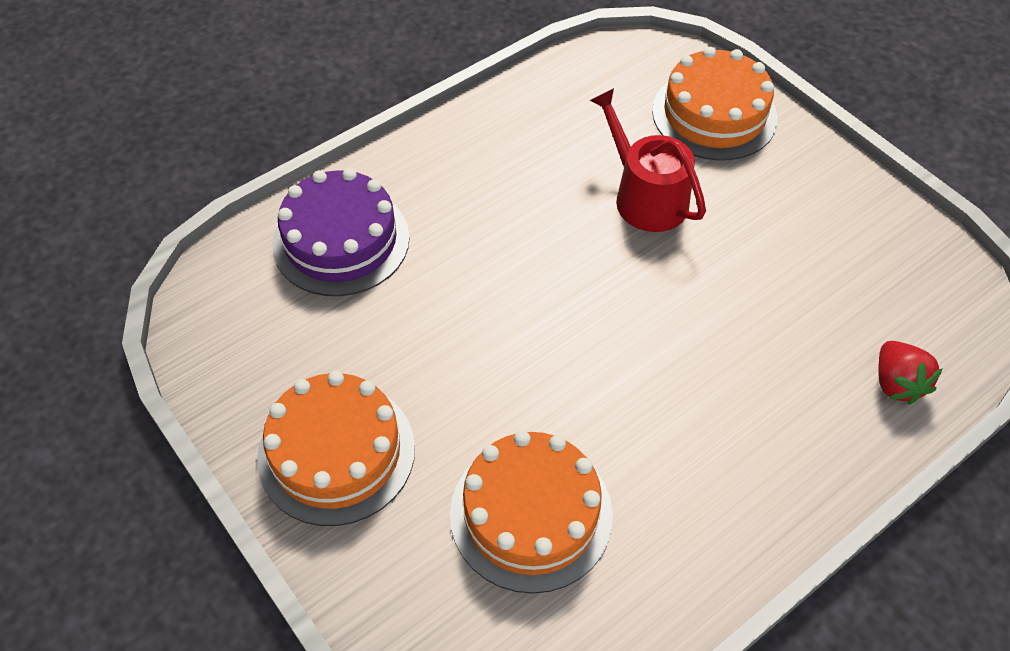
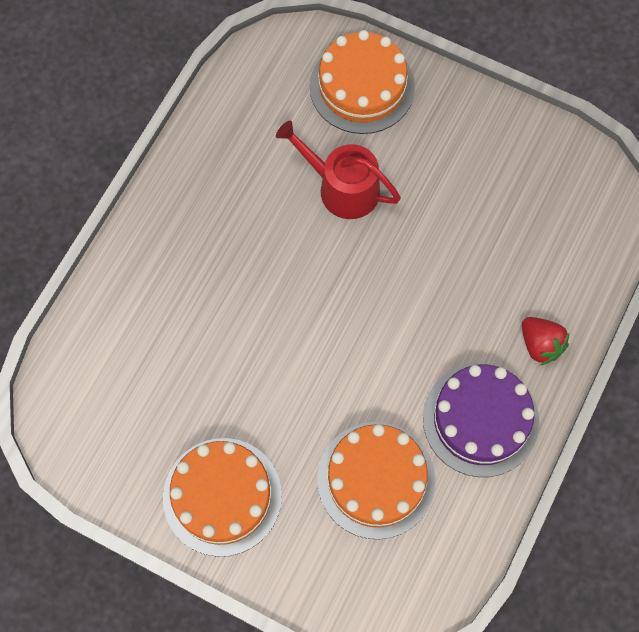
camera: 25 degrees left, 15 degrees up
purple cake [272,168,410,296] -> purple cake moved to [423,364,539,477]
red strawberry [878,341,943,405] -> red strawberry moved to [522,317,569,365]

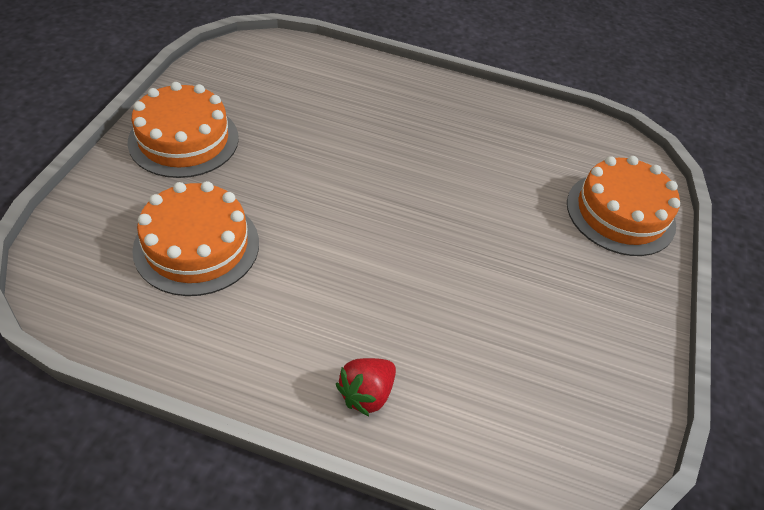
camera: 75 degrees right, 20 degrees down
red watering can [276,121,401,219] -> none
purple cake [423,364,539,477] -> none

